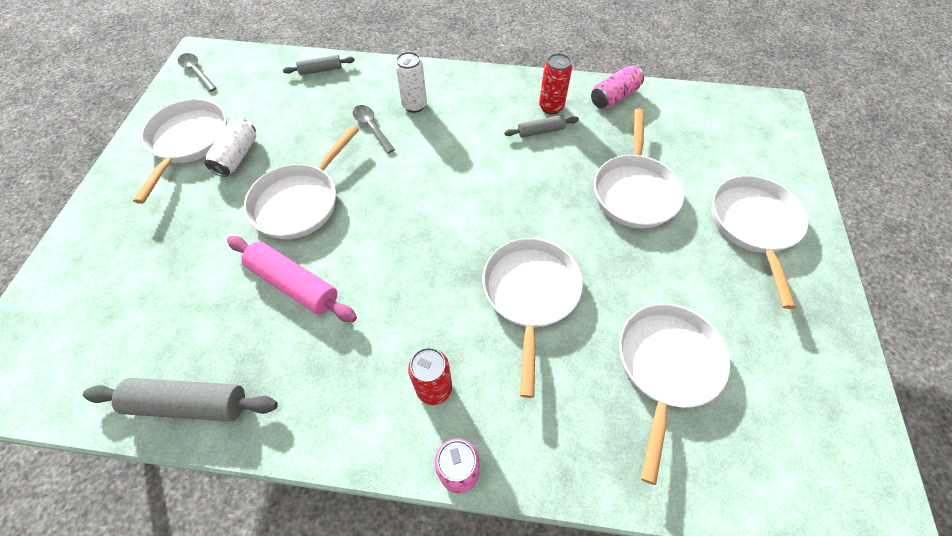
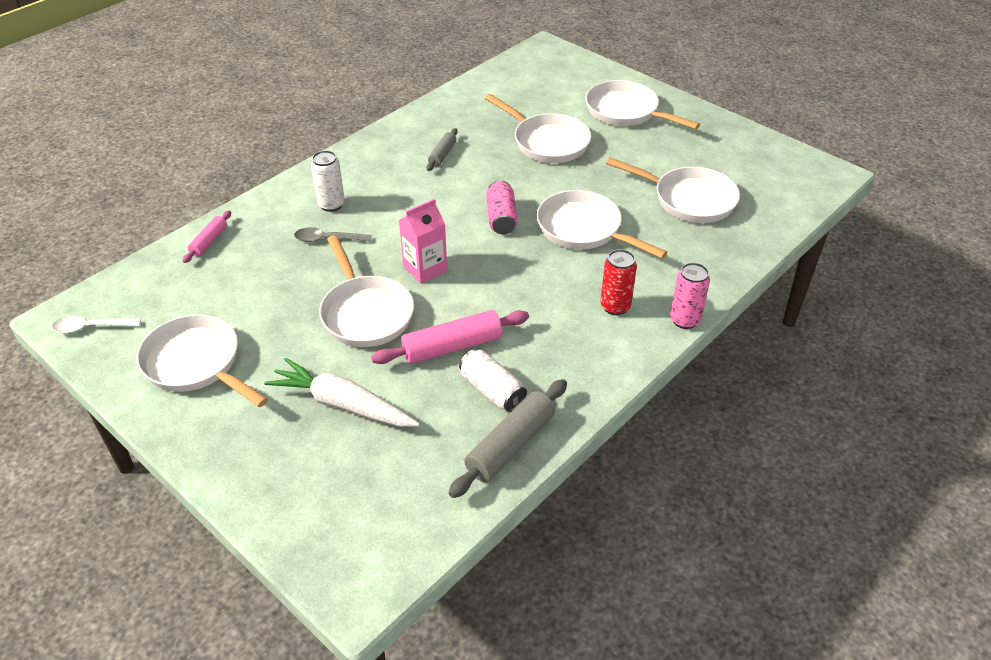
camera: 55 degrees left, 15 degrees down
grey spoon [178,53,217,92] -> white spoon [52,316,141,333]
white can [204,118,256,177] -> white can moved to [459,349,527,412]
grey rolling pin [283,55,355,75] -> pink rolling pin [183,211,231,263]
red can [539,53,572,114] -> none
pink can [591,65,644,109] -> pink can moved to [486,180,518,235]
white pan [619,303,730,485] -> white pan turned 150 degrees clockwise [606,157,740,223]
none -> white carrot [264,358,420,427]
none -> pink carton [399,199,447,284]

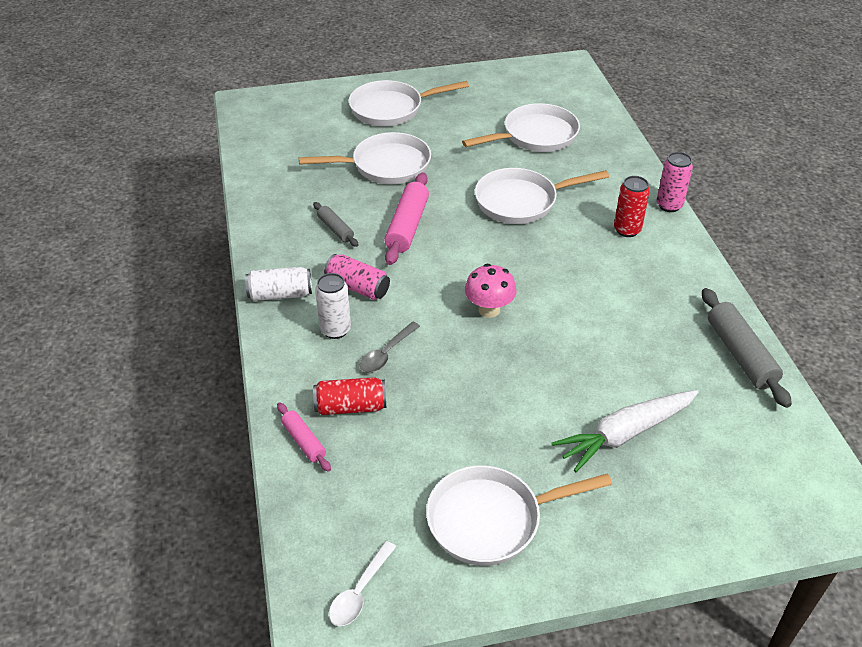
camera: 55 degrees left, 0 degrees up
white pan [319,235,414,347] -> none
pink rolling pin [371,310,529,364] -> pink rolling pin moved to [384,172,429,265]
pink carton [399,199,447,284] -> pink mushroom [465,264,516,318]
white can [459,349,527,412] -> white can moved to [245,267,312,301]
pink can [486,180,518,235] -> pink can moved to [324,254,390,300]
none -> red can [313,377,386,415]

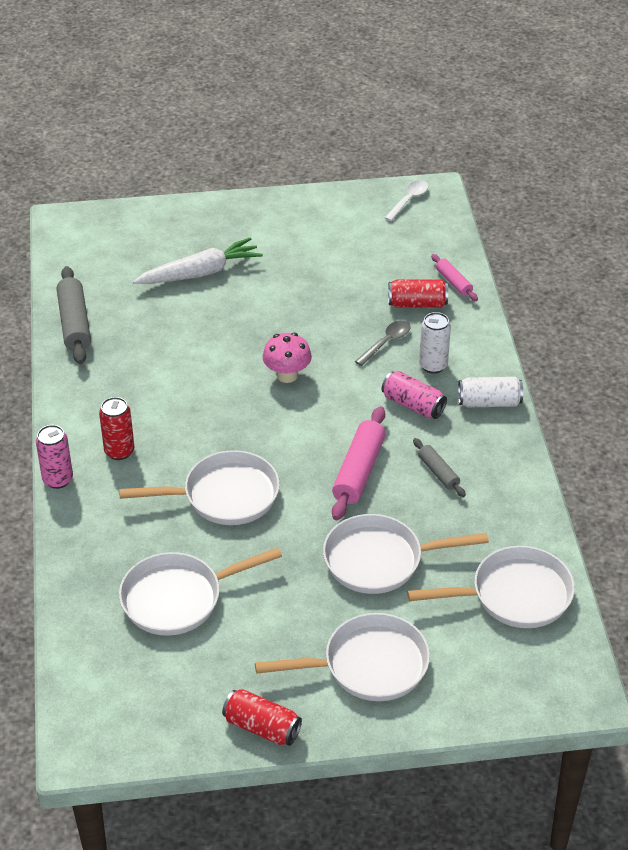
camera: 175 degrees left, 0 degrees up
white pan [426,465,612,566] -> white pan moved to [407,546,575,628]
none -> red can [222,689,302,746]

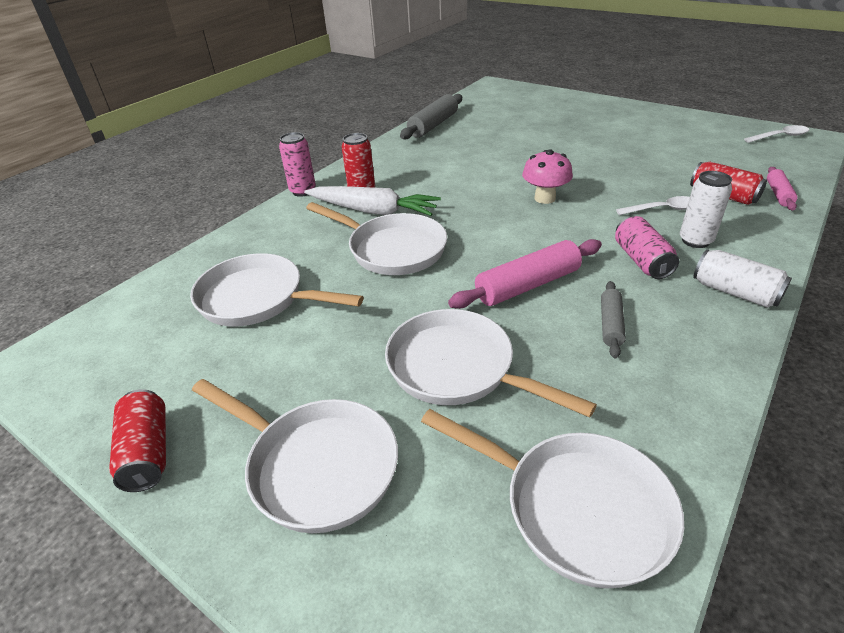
camera: 45 degrees right, 5 degrees down
white carrot [133,237,263,284] -> white carrot moved to [304,186,441,216]
grey spoon [355,320,411,366] -> white spoon [616,196,690,215]

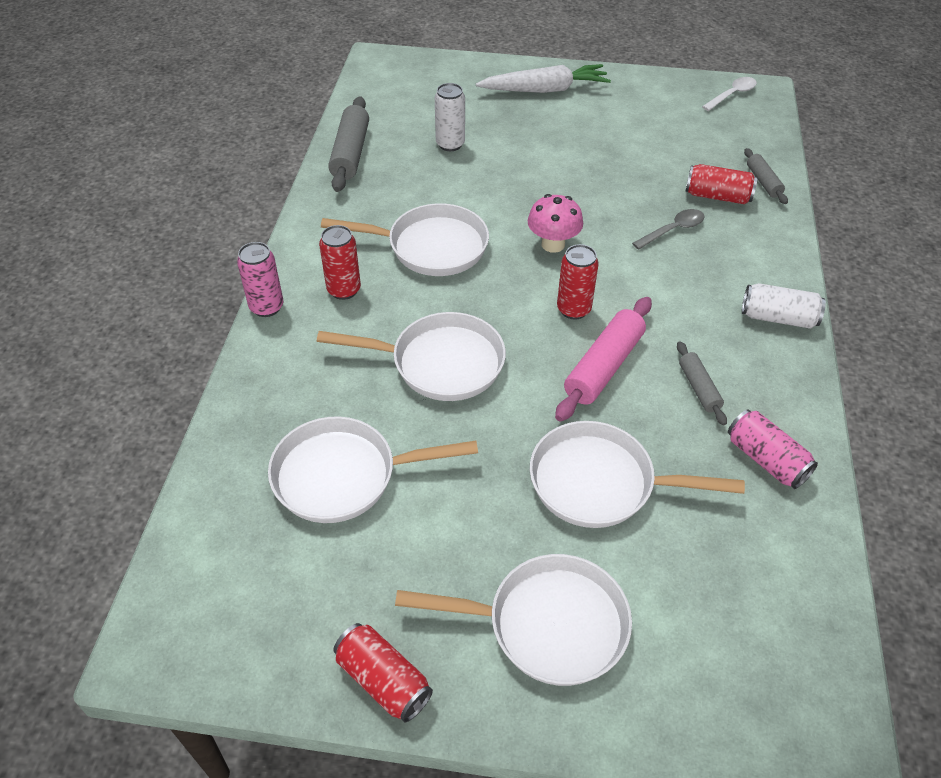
camera: 30 degrees left, 10 degrees up
white carrot [304,186,441,216] -> white carrot moved to [476,64,611,93]
white pan [421,409,684,589] -> white pan moved to [321,203,489,276]
pink can [615,216,679,279] -> pink can moved to [728,410,818,489]
white spoon [616,196,690,215] -> grey spoon [632,209,704,250]
white can [680,171,732,248] -> white can moved to [435,83,465,151]
pink rolling pin [767,167,798,210] -> grey rolling pin [744,148,788,204]
none -> red can [557,244,599,320]

